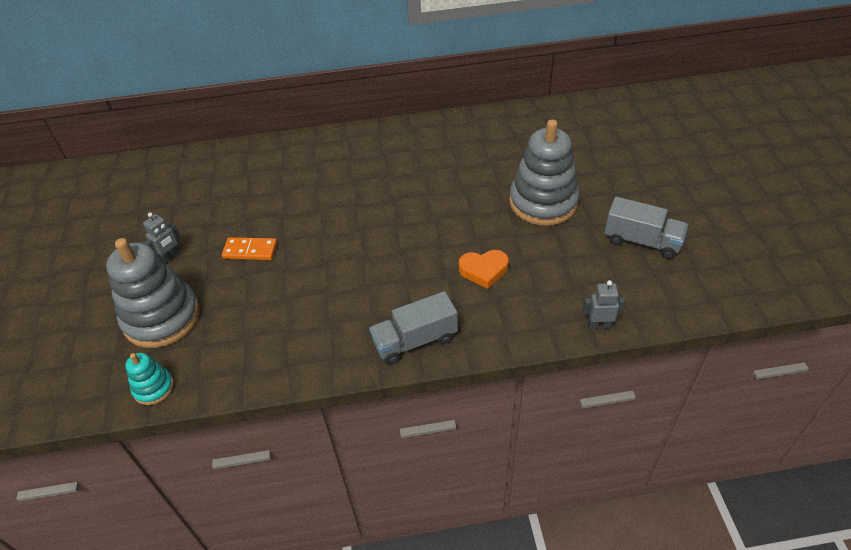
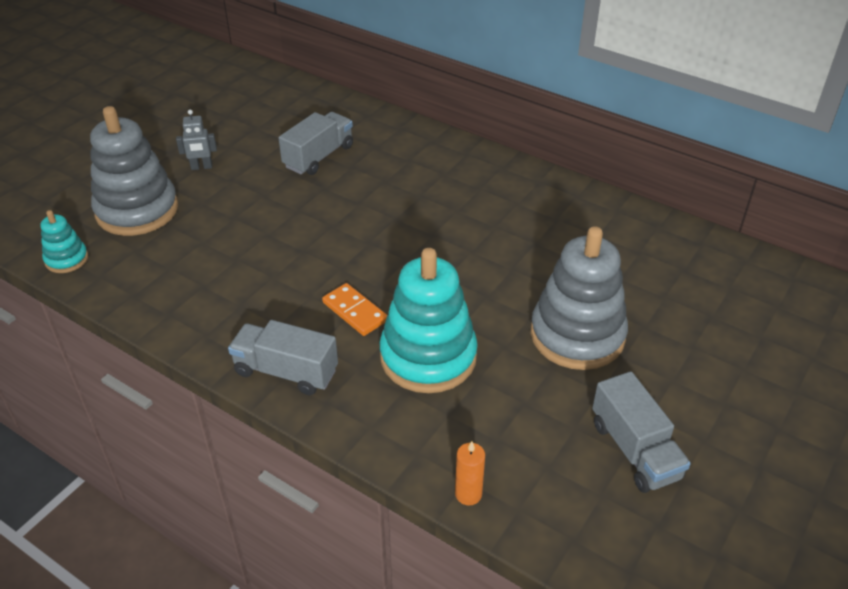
camera: 40 degrees right, 5 degrees down
orange domino [222,237,277,260] -> orange domino moved to [322,283,388,336]
orange heart [459,250,509,289] -> turquoise stacking toy [380,248,478,393]
grey robot [583,280,625,329] -> orange candle [455,441,485,505]
none -> grey truck [279,112,353,175]

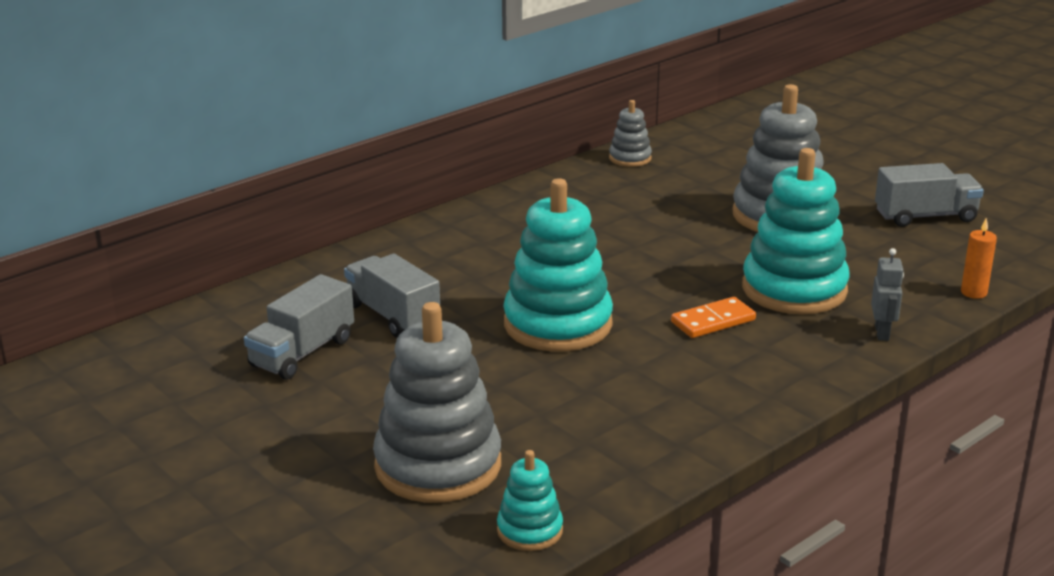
camera: 75 degrees left, 15 degrees down
grey robot [176,110,217,170] -> grey robot moved to [871,248,904,341]
grey truck [228,320,338,395] -> grey truck moved to [244,274,354,380]
none -> turquoise stacking toy [503,178,613,351]
none -> grey stacking toy [609,100,652,167]

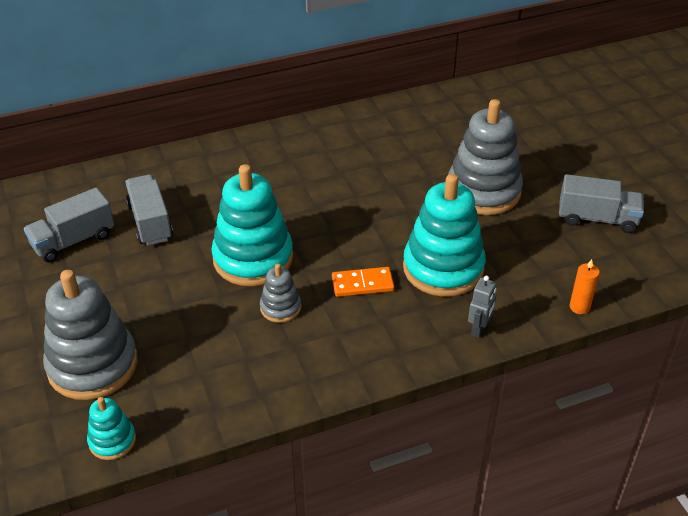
camera: 20 degrees right, 15 degrees up
grey stacking toy [609,100,652,167] -> grey stacking toy moved to [260,264,301,323]

